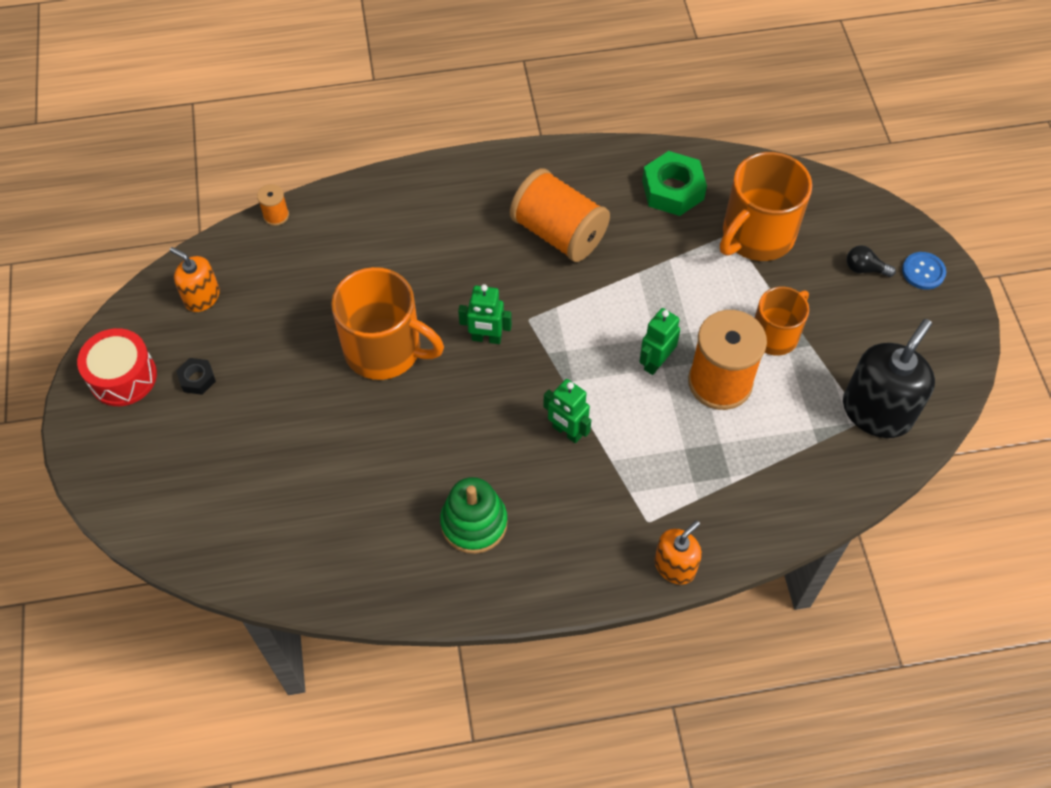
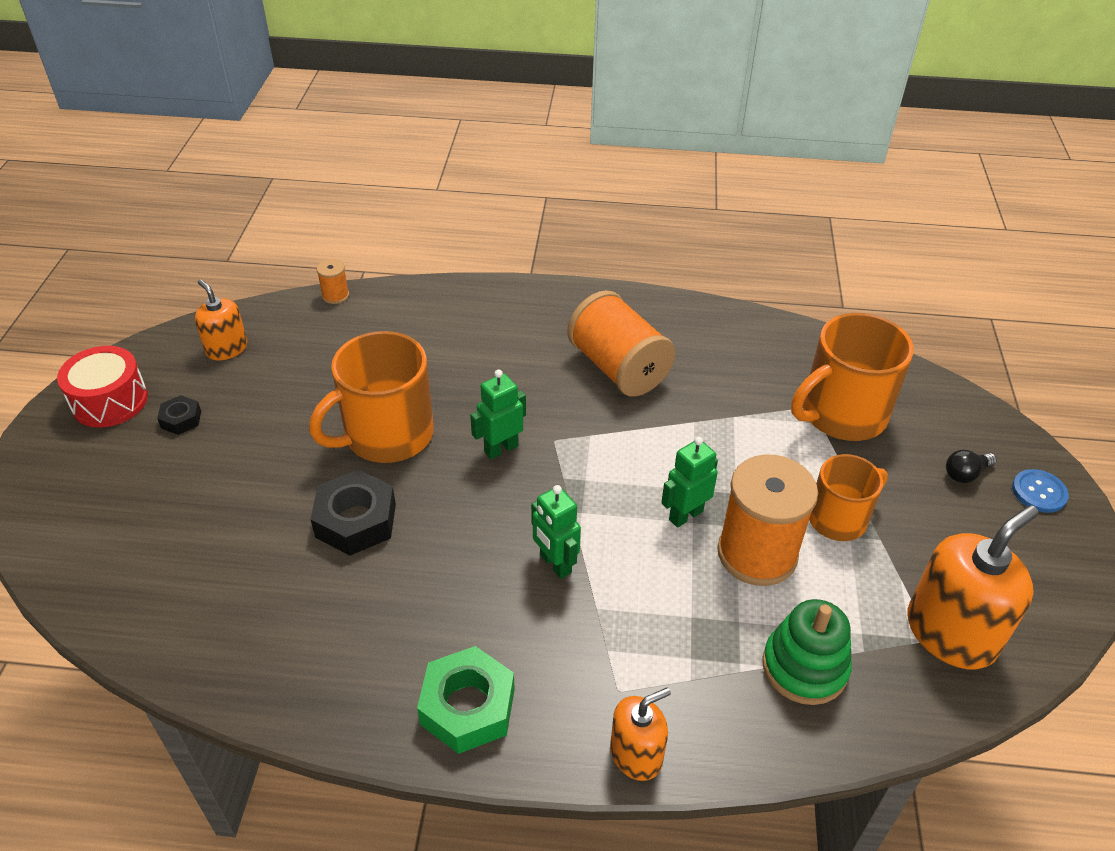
camera: 15 degrees right, 15 degrees down
orange mug [331,267,444,380] -> orange mug turned 105 degrees clockwise [309,331,434,463]
green stacking toy [440,477,508,554] -> green stacking toy moved to [762,599,852,705]
green robot [458,284,512,344] -> green robot turned 120 degrees clockwise [470,370,526,460]
green nut [642,151,707,216] -> green nut moved to [417,646,515,754]
black soap dispenser [843,319,935,438] -> orange soap dispenser [908,505,1039,669]
black light bulb [847,246,896,277] -> black light bulb turned 60 degrees counterclockwise [946,450,997,483]
none -> black nut [310,470,396,556]

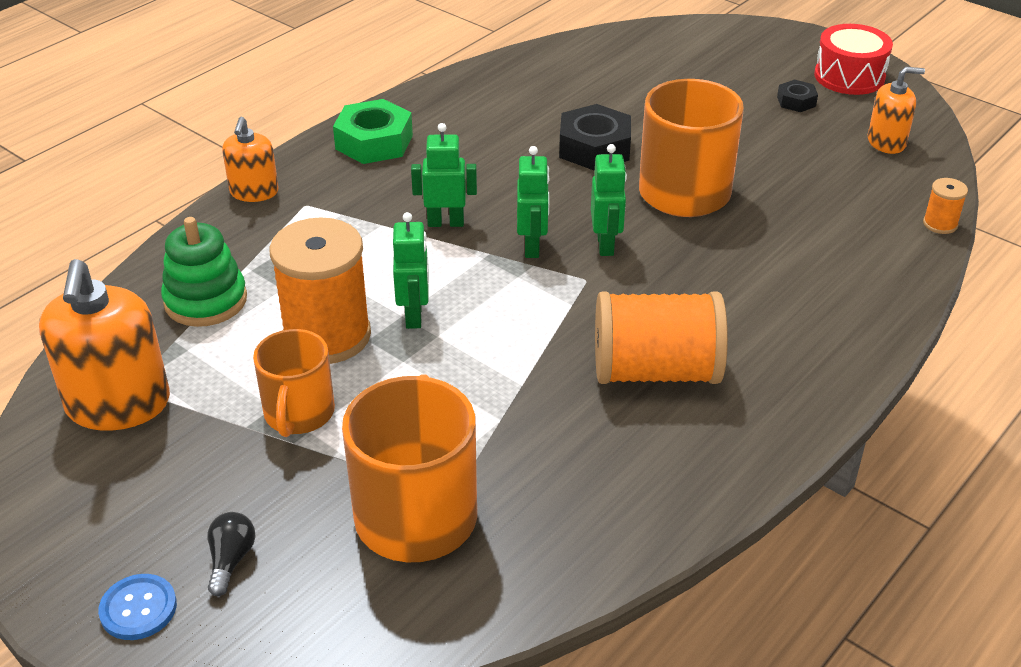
camera: 125 degrees right, 5 degrees down
none -> green robot [517,146,549,258]

